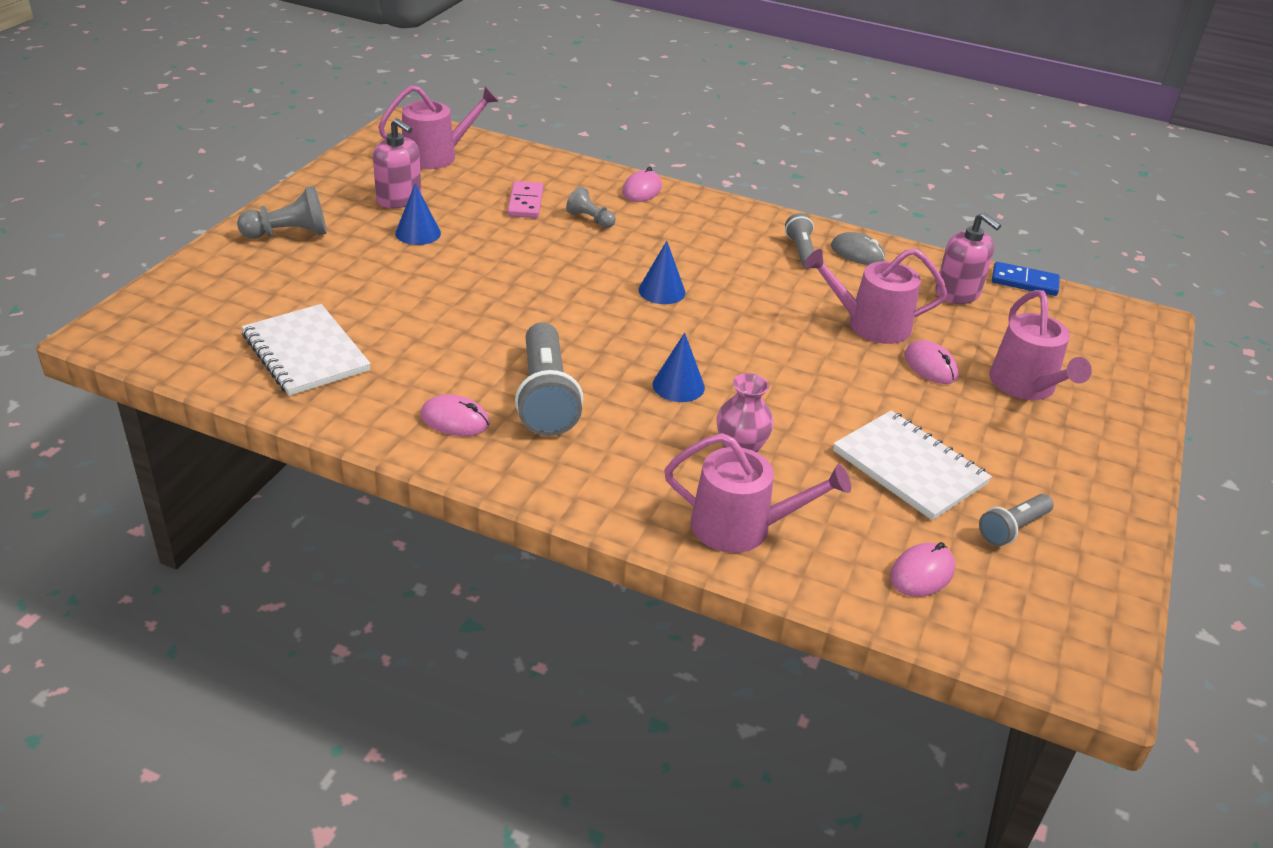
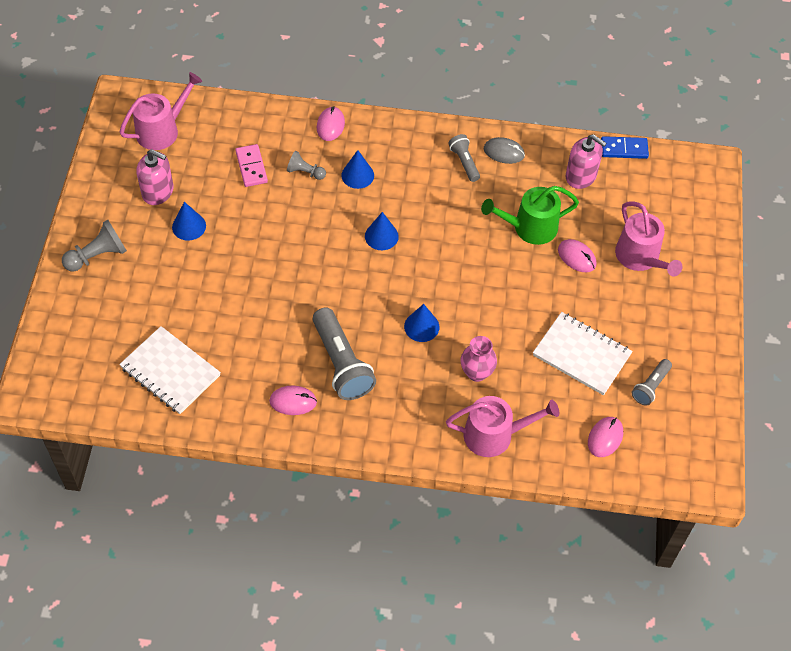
camera: 15 degrees left, 20 degrees up
pink watering can [804,248,947,344] -> green watering can [481,186,579,245]
none -> blue cone [341,150,374,189]

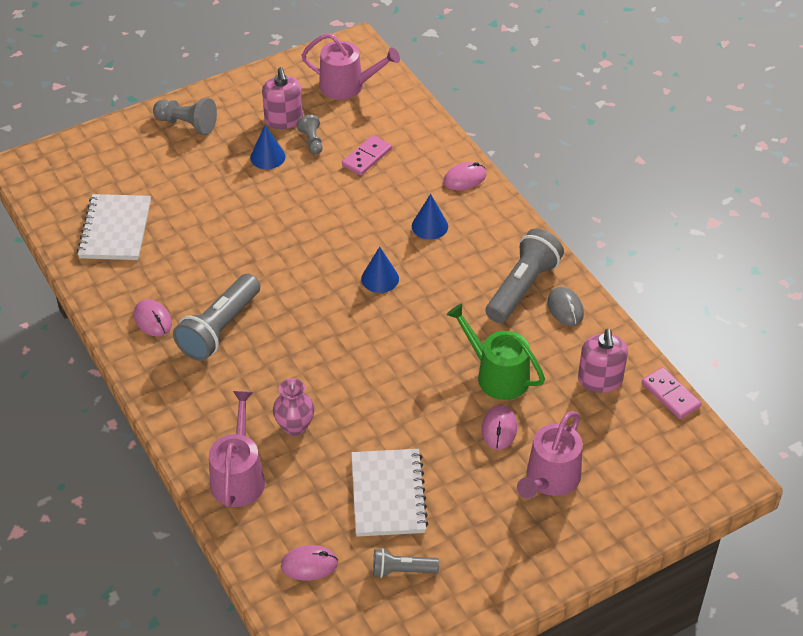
camera: 55 degrees right, 10 degrees down
grey pawn [287,151,326,180] -> grey pawn moved to [296,115,323,154]
blue cone [404,304,439,342] -> none
pink watering can [446,396,559,457] -> pink watering can turned 135 degrees counterclockwise [209,391,265,507]
grey flashlight [448,134,480,182] -> grey flashlight [485,229,564,323], size x1.84
blue domino [601,136,649,159] -> pink domino [642,367,701,419]

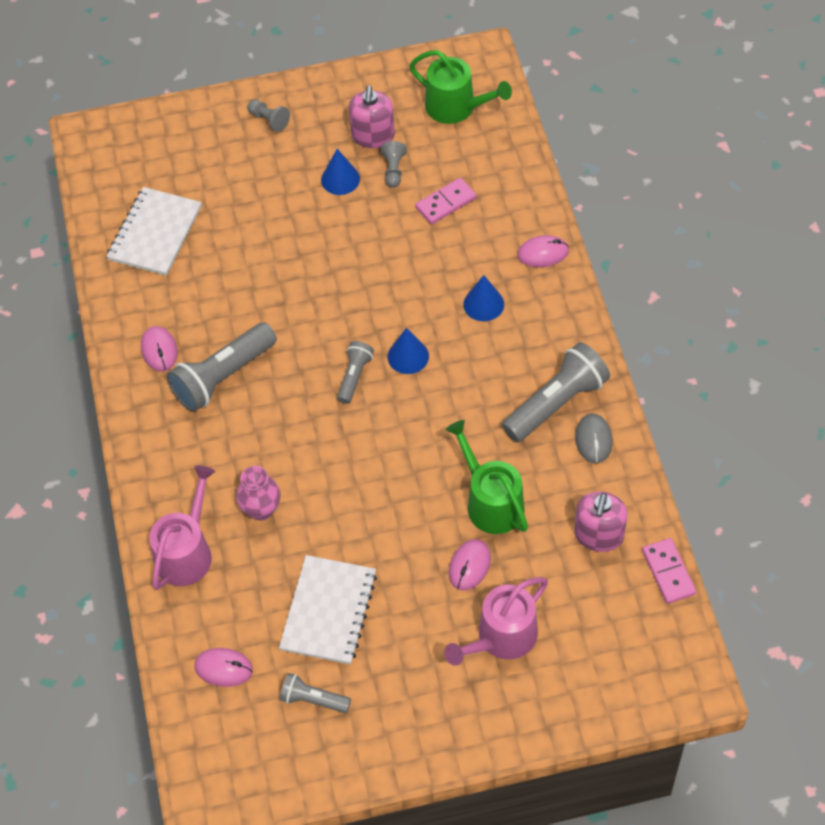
camera: 20 degrees right, 10 degrees up
grey pawn [153,98,217,135] -> grey pawn [247,100,290,132], size x0.64
pink watering can [301,33,400,100] -> green watering can [409,50,512,124]
none -> grey flashlight [337,341,374,404]

